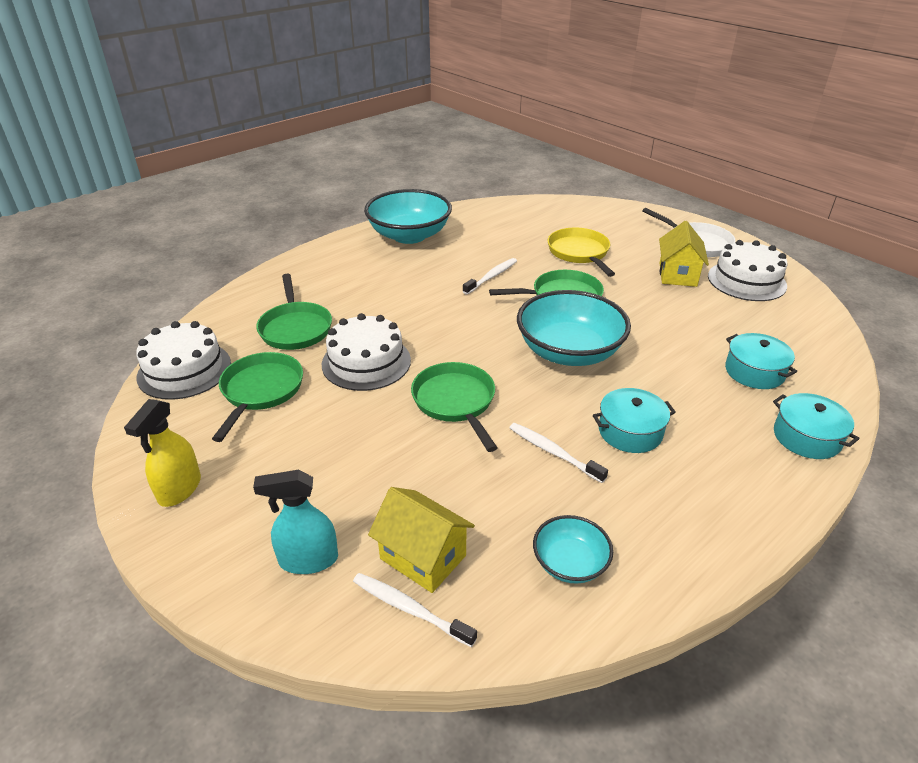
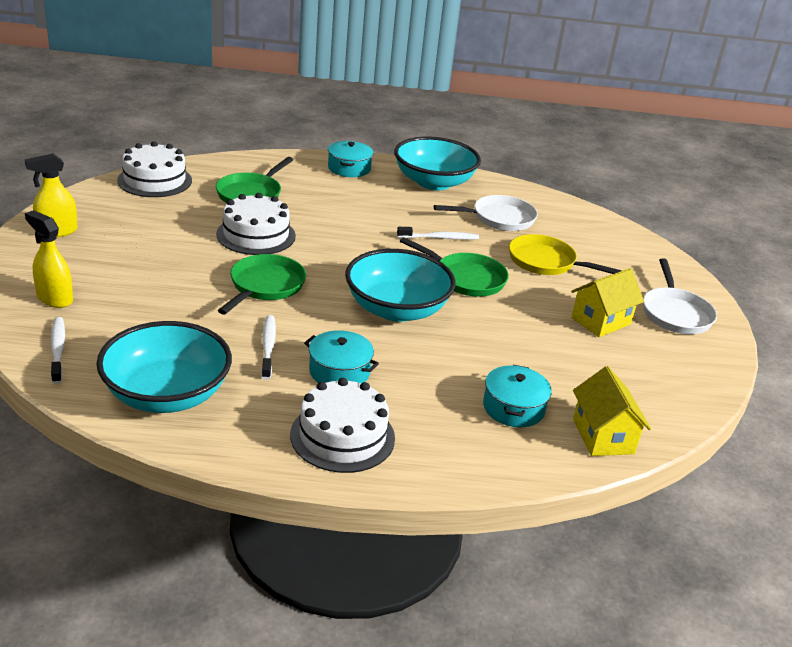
camera: 40 degrees right, 5 degrees down
green pan [212,352,303,442] -> none
turquoise spray bottle [253,470,338,574] -> yellow spray bottle [25,210,73,308]
yellow house [368,487,475,593] -> yellow house moved to [573,366,651,456]
turquoise bowl [533,515,613,584] -> turquoise bowl [96,321,232,413], size x1.97
yellow pan [547,228,615,277] -> yellow pan turned 90 degrees counterclockwise [509,234,622,275]
white cake [708,240,788,301] -> white cake moved to [290,378,395,473]
turquoise pot [773,393,860,459] -> turquoise pot moved to [328,141,373,177]
none -> white pan [434,195,538,231]

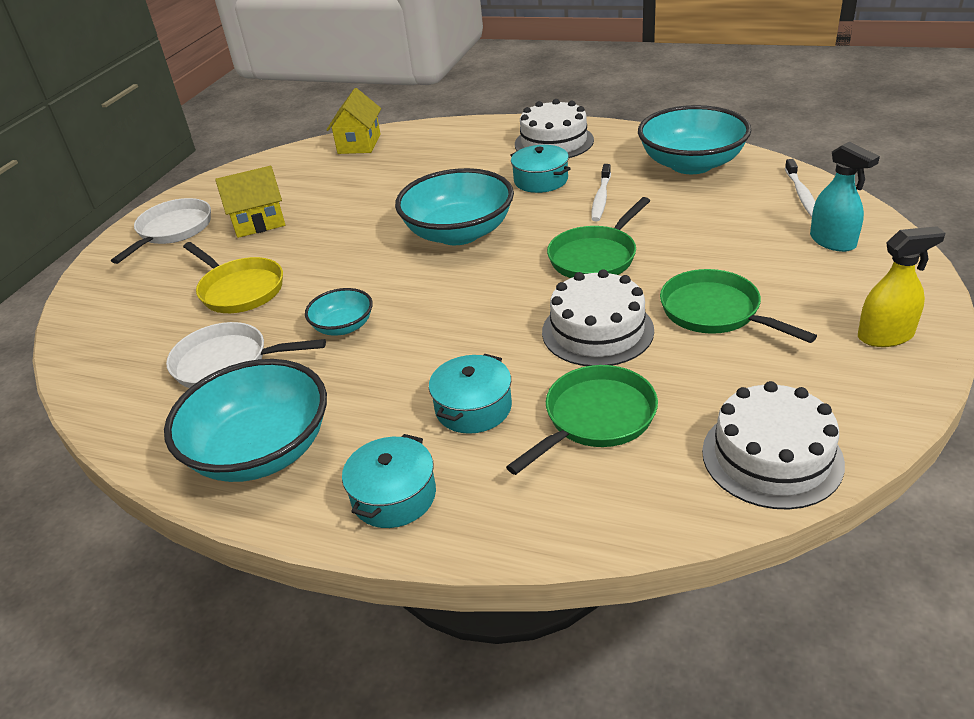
camera: 155 degrees left, 5 degrees up
yellow spray bottle [25,210,73,308] -> turquoise spray bottle [810,142,880,252]
white toothbrush [397,227,479,240] -> turquoise bowl [305,288,373,336]
green pan [400,237,509,297] -> green pan moved to [660,269,817,343]
turquoise pot [483,365,552,427] -> turquoise pot moved to [429,354,512,434]

